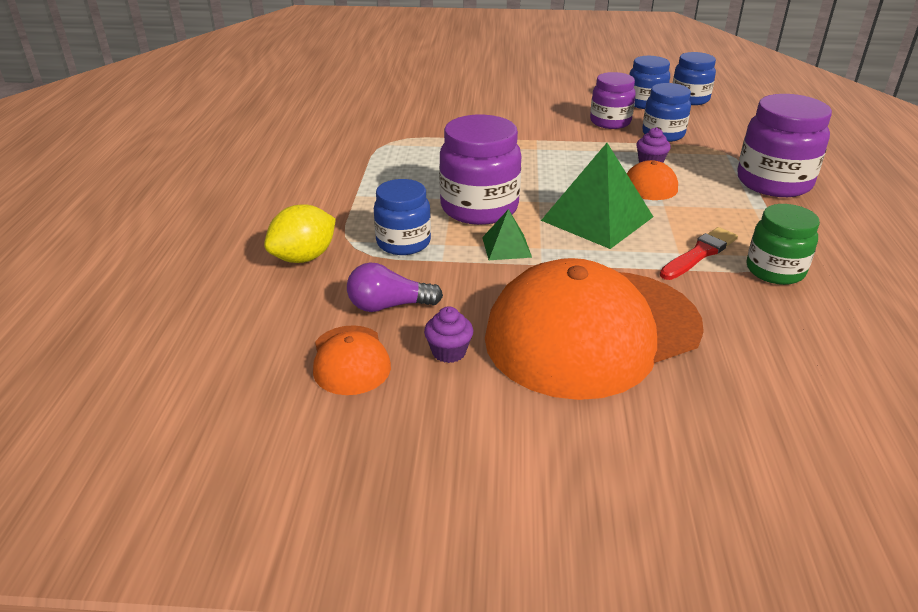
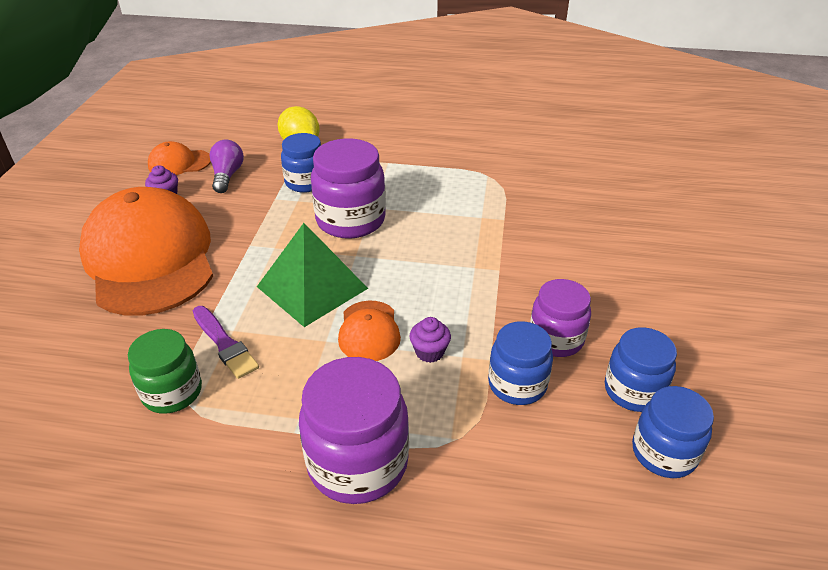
camera: 95 degrees right, 5 degrees up
green pyramid [482,209,532,260] -> none
red brush [660,227,738,280] -> purple brush [193,306,259,379]

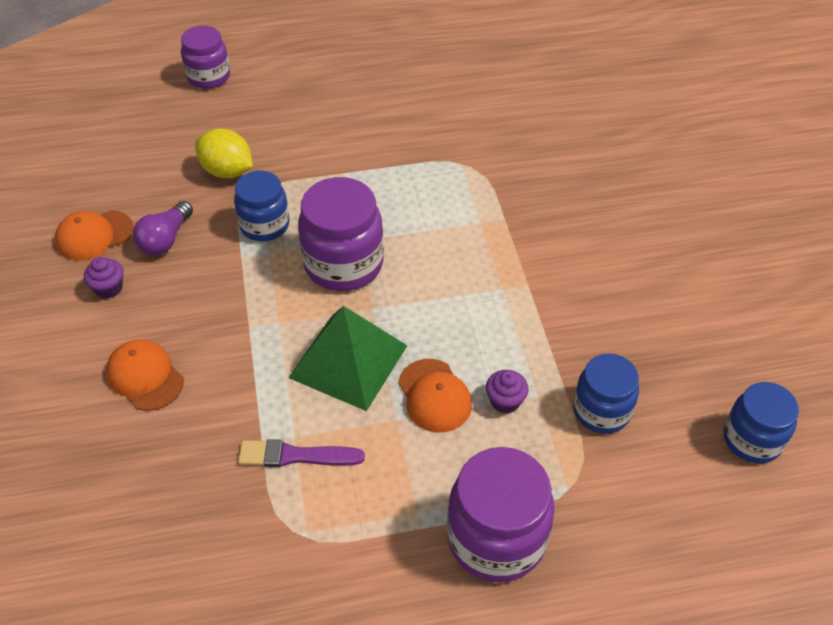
camera: 20 degrees left, 10 degrees up
orange cap [79,187,213,316] -> orange cap [106,339,184,411], size x0.43
green jar [128,329,202,414] -> none
purple brush [193,306,259,379] -> purple brush turned 150 degrees clockwise [238,439,365,467]
purple light bulb [210,139,244,193] -> purple light bulb turned 135 degrees counterclockwise [133,201,193,255]
purple jar [530,279,591,357] -> purple jar moved to [181,26,230,89]
blue jar [605,327,677,412] -> none

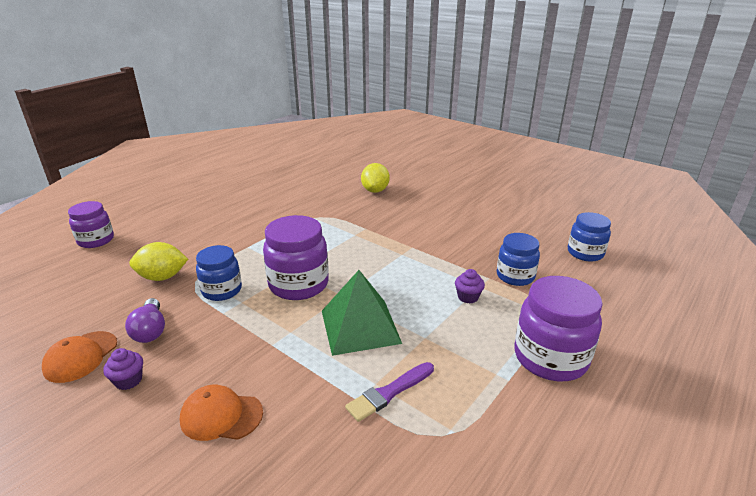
camera: 40 degrees left, 20 degrees down
orange cap [398,359,472,433] -> none
none -> yellow lemon [361,163,390,193]

